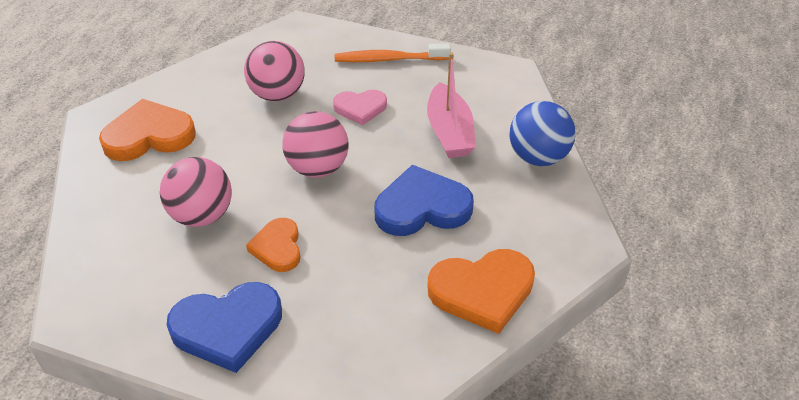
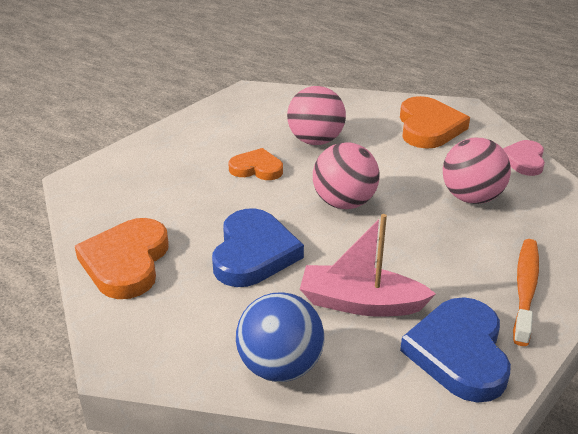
camera: 110 degrees right, 10 degrees down
blue heart [167,282,282,373] -> blue heart moved to [400,297,511,403]
pink heart [333,90,387,125] -> pink heart moved to [503,140,545,176]

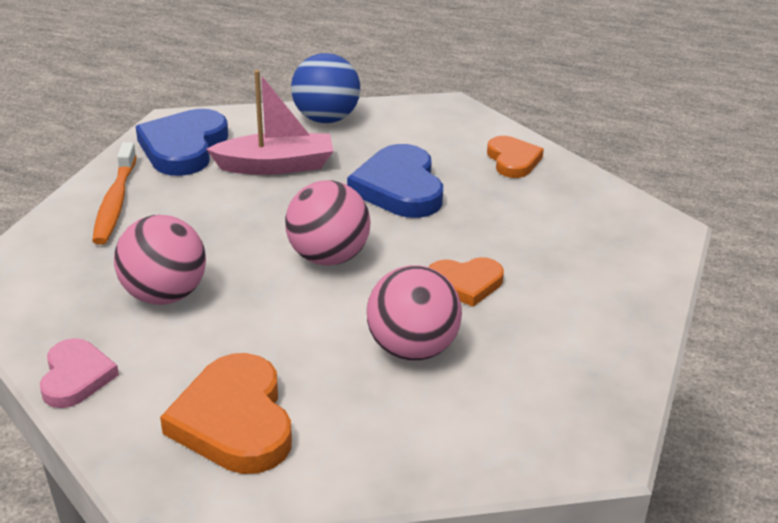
camera: 160 degrees right, 0 degrees up
orange heart [75,218,169,299] -> orange heart [487,136,544,178], size x0.61
blue heart [400,297,511,403] -> blue heart turned 150 degrees counterclockwise [136,109,228,176]

